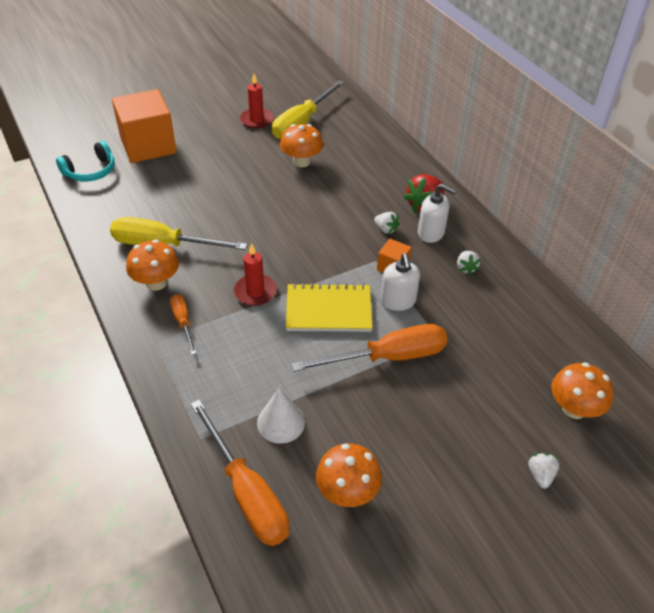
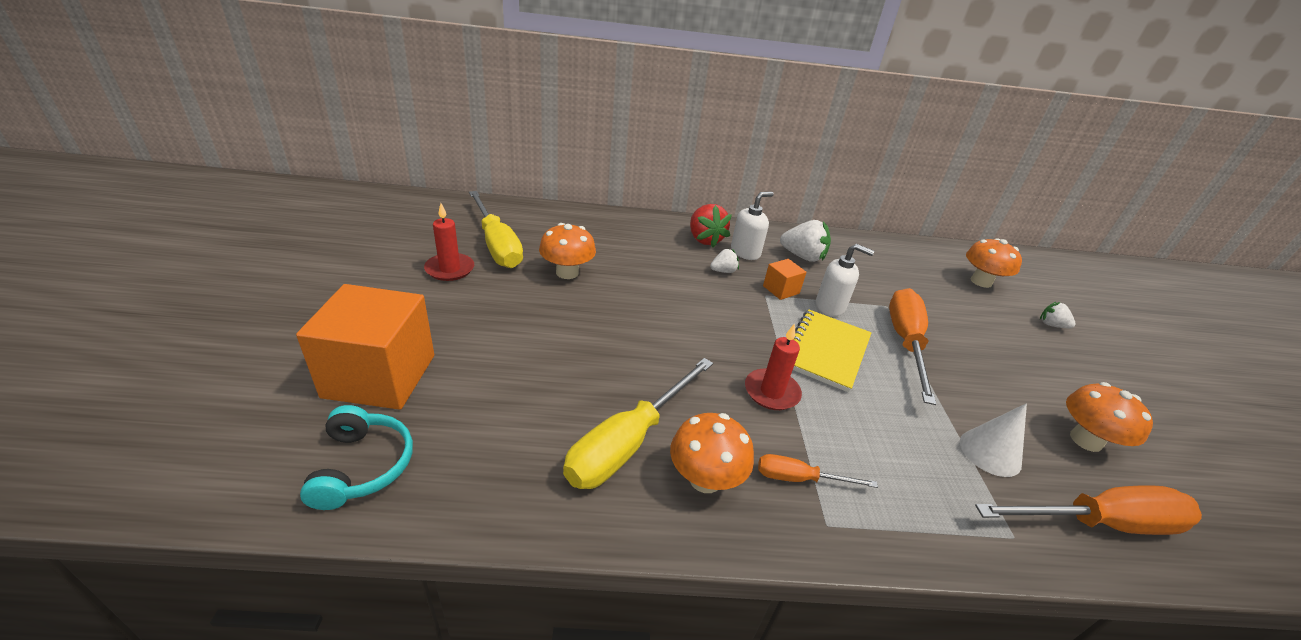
camera: 65 degrees left, 10 degrees down
white strawberry [457,251,481,275] -> white strawberry [780,220,831,262], size x1.79

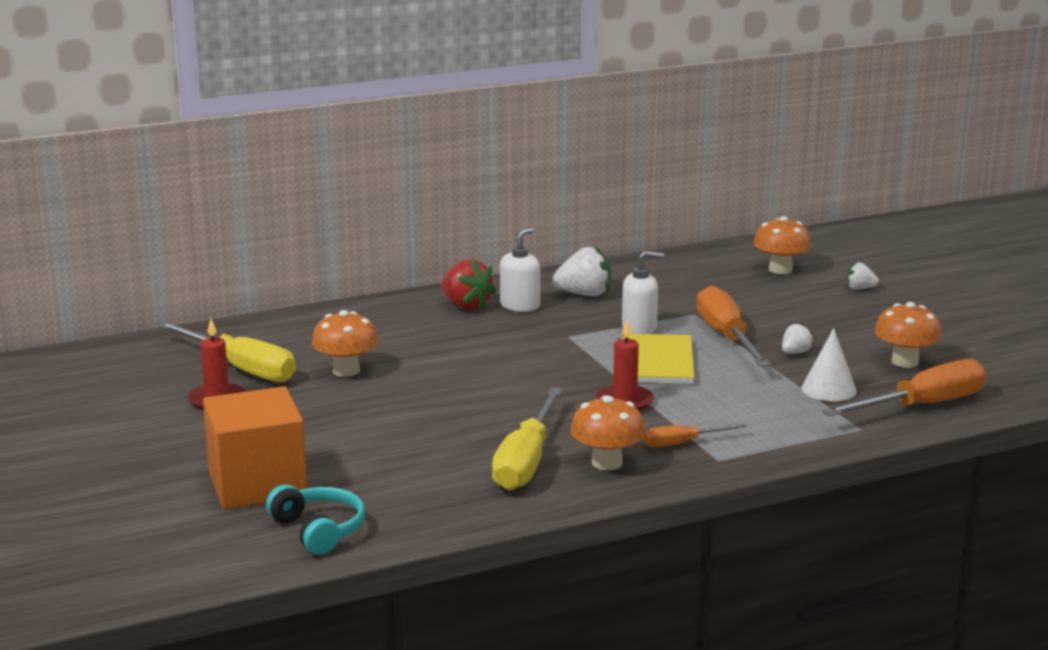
camera: 20 degrees left, 15 degrees down
white strawberry [710,249,739,273] -> white strawberry moved to [782,322,814,354]
orange cube [763,259,807,300] -> none

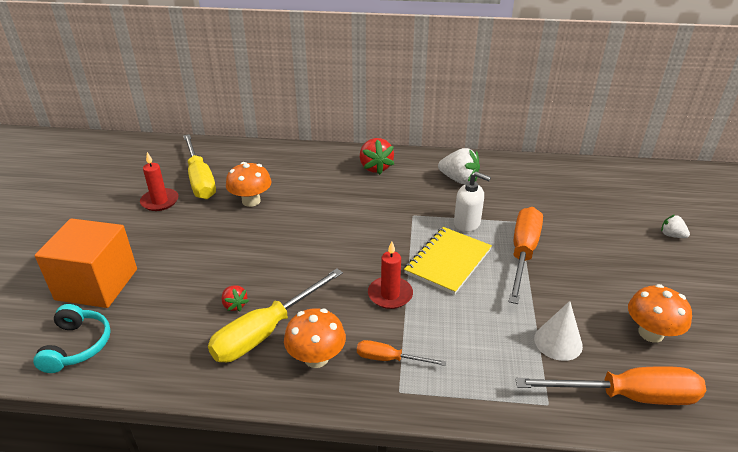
camera: 30 degrees right, 15 degrees up
white soap dispenser [500,227,540,312] -> none
orange mushroom [753,216,811,274] -> none
white strawberry [782,322,814,354] -> none
none -> red strawberry [222,285,249,311]

